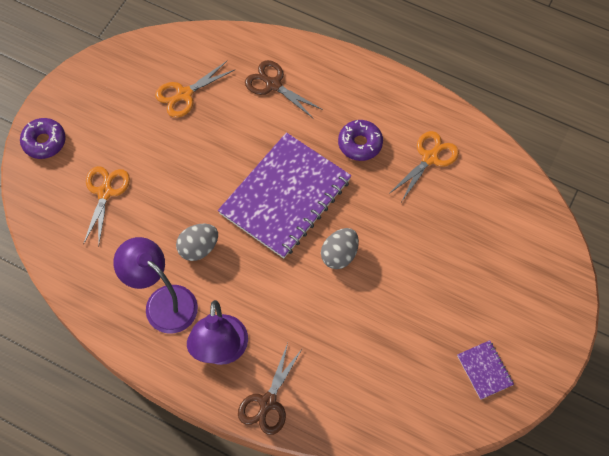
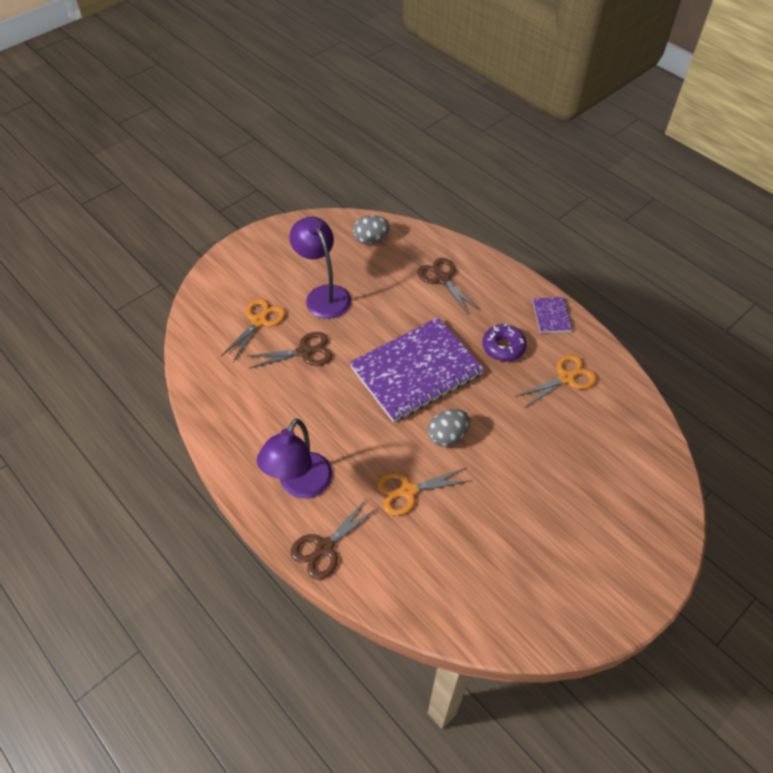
camera: 20 degrees right, 10 degrees down
purple donut [20,118,66,159] -> none
purple lamp [113,237,198,333] -> purple lamp moved to [289,217,351,319]
orange scissors [155,61,234,118] -> orange scissors moved to [377,467,473,516]
grey egg [176,224,218,261] -> grey egg moved to [353,215,390,244]
purple notebook [457,340,514,400] -> purple notebook moved to [532,297,573,333]
none -> brown scissors [246,332,332,368]

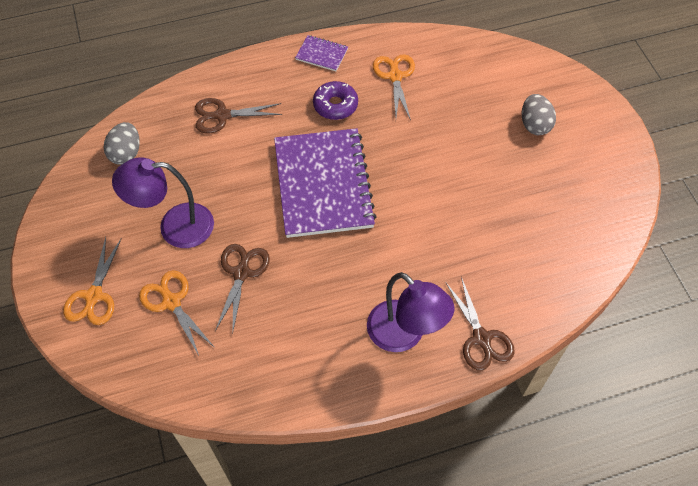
camera: 65 degrees left, 5 degrees up
orange scissors [377,467,473,516] -> orange scissors moved to [63,237,122,325]
grey egg [428,409,470,447] -> grey egg moved to [522,94,556,135]

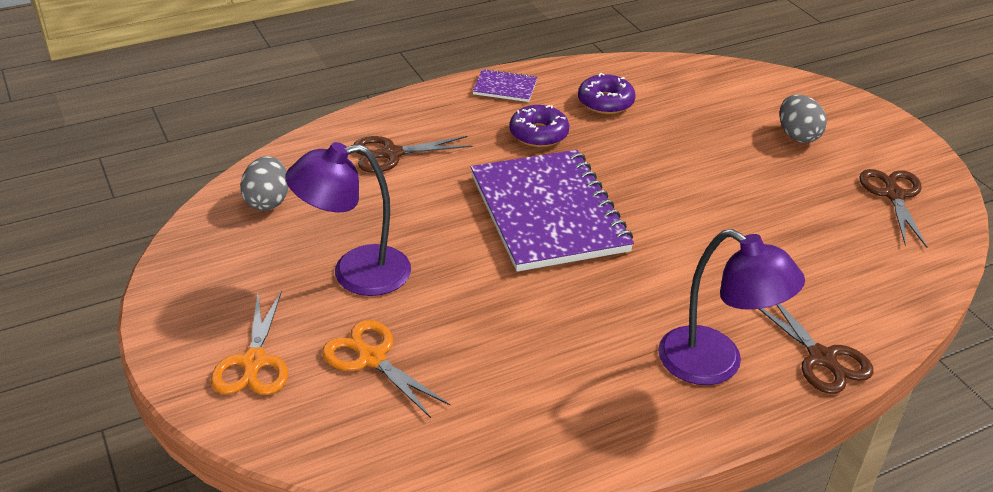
camera: 10 degrees left, 20 degrees down
brown scissors [215,244,270,335] -> brown scissors moved to [859,169,927,248]
orange scissors [373,54,415,120] -> purple donut [578,73,635,114]

